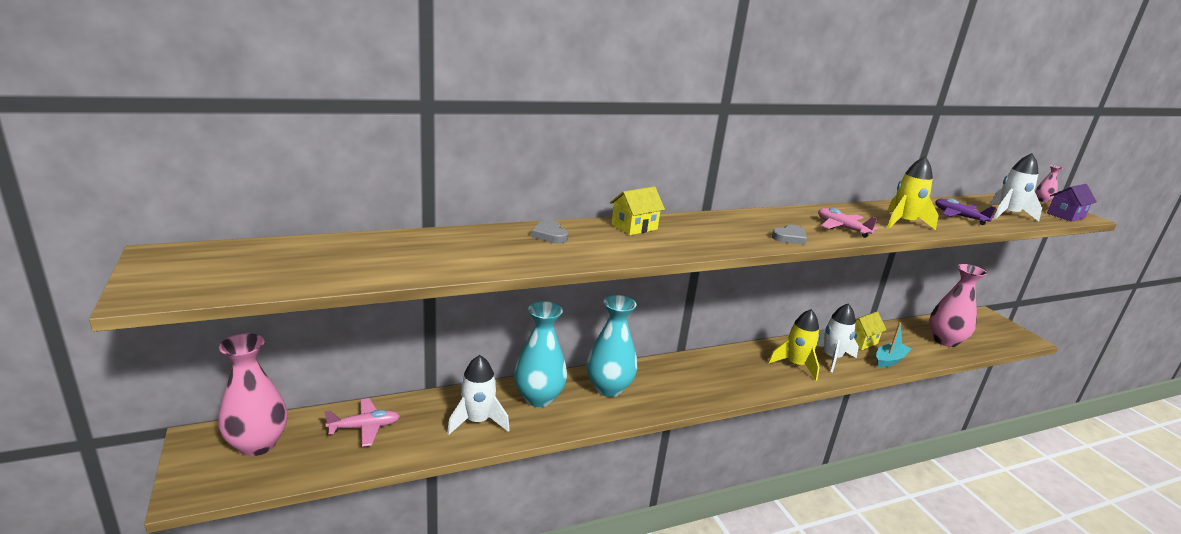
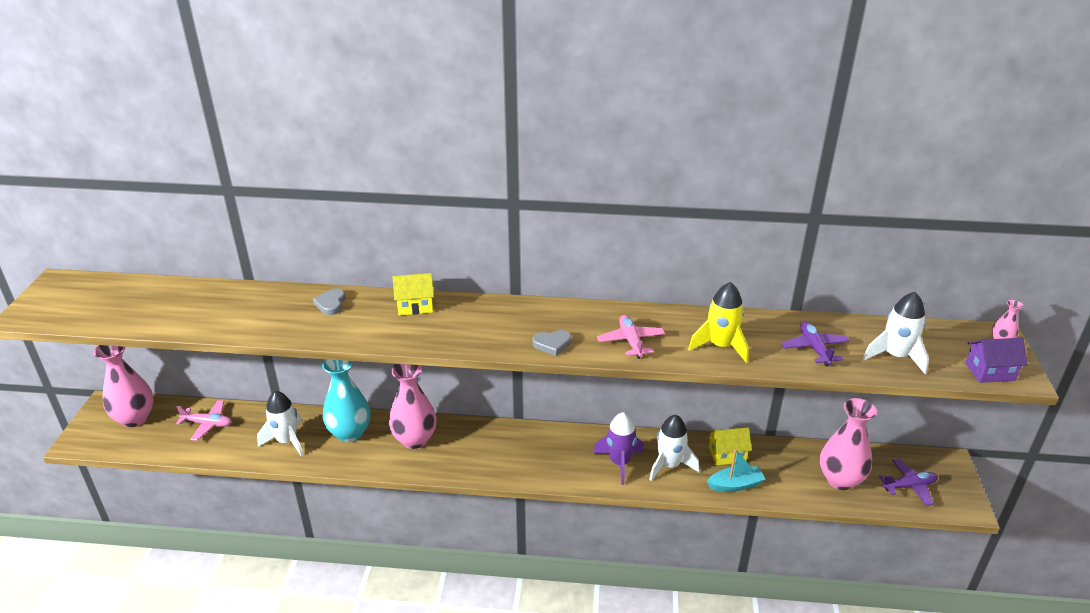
camera: 30 degrees right, 10 degrees up
turquoise vase [587,295,637,397] -> pink vase [389,364,436,449]
yellow rocket [768,309,820,381] -> purple rocket [593,412,644,485]
none -> purple plane [879,459,938,506]

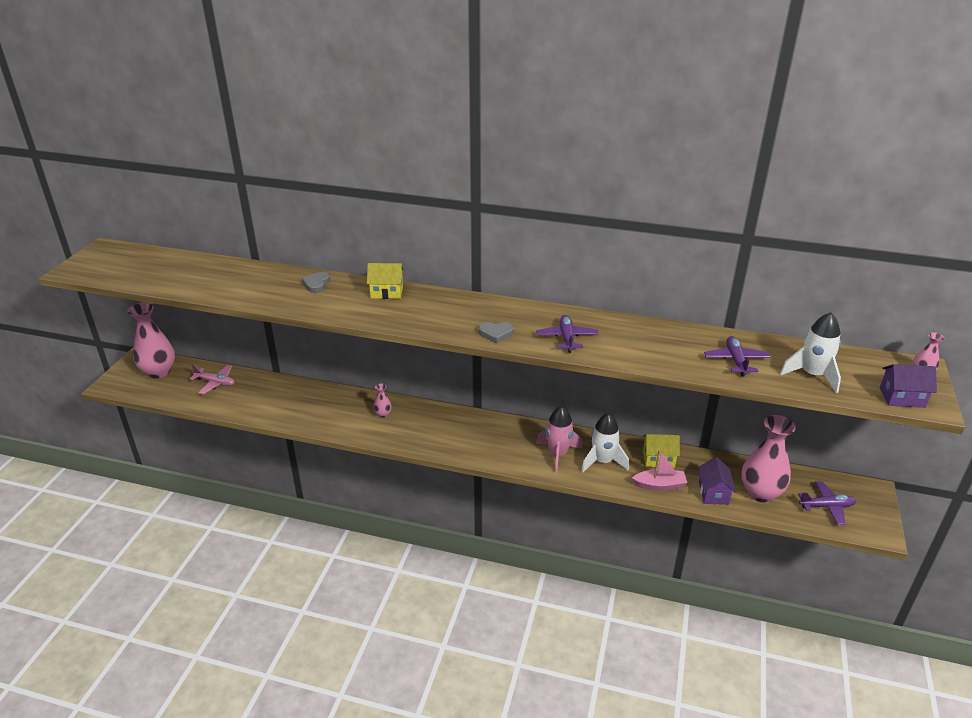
camera: 10 degrees right, 0 degrees up
white rocket [257,391,304,457] -> none
turquoise vase [322,359,370,442] -> none
pink vase [389,364,436,449] -> pink vase [374,384,392,418], size x0.44
purple rocket [593,412,644,485] -> pink rocket [536,406,582,473]
pink plane [597,315,665,359] -> purple plane [536,315,599,353]
yellow rocket [688,282,749,363] -> none
turquoise boat [707,448,765,492] -> pink boat [632,450,687,491]
none -> purple house [698,457,736,505]

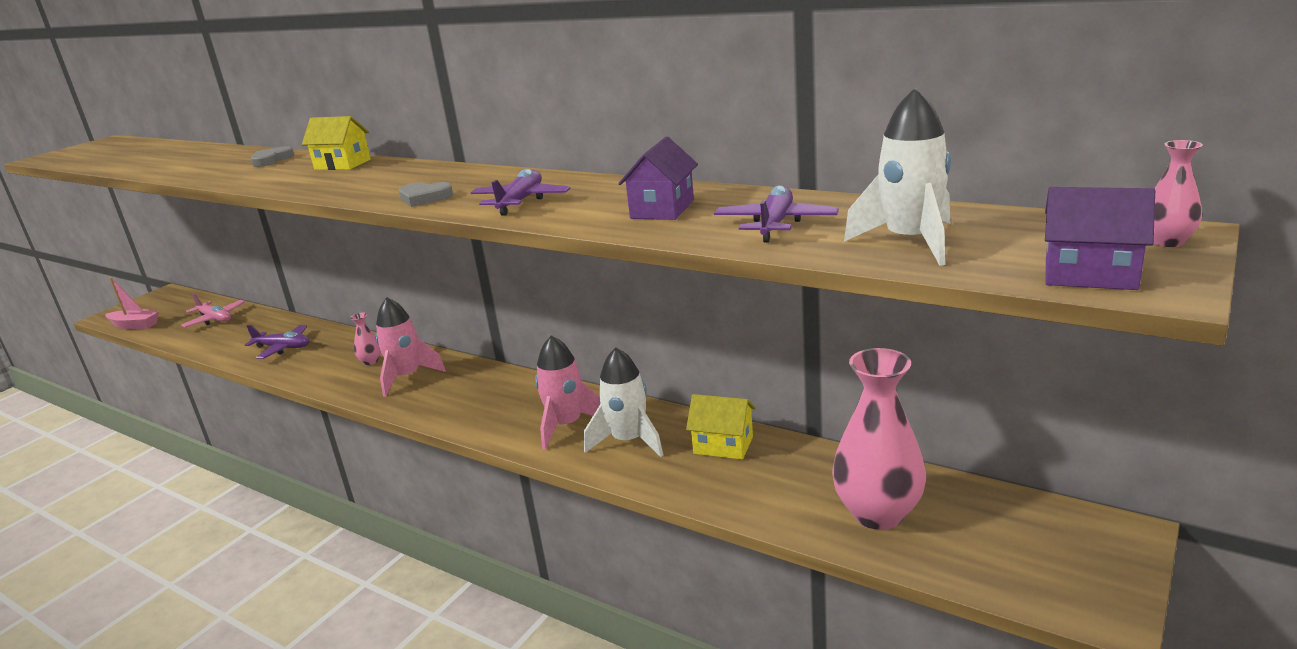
camera: 20 degrees right, 10 degrees down
pink vase [127,303,175,379] -> none
pink boat [632,450,687,491] -> pink boat moved to [105,277,159,329]
purple house [698,457,736,505] -> purple house moved to [618,137,698,220]
purple plane [798,481,856,525] -> purple plane moved to [245,325,309,359]
none -> pink rocket [375,297,446,397]

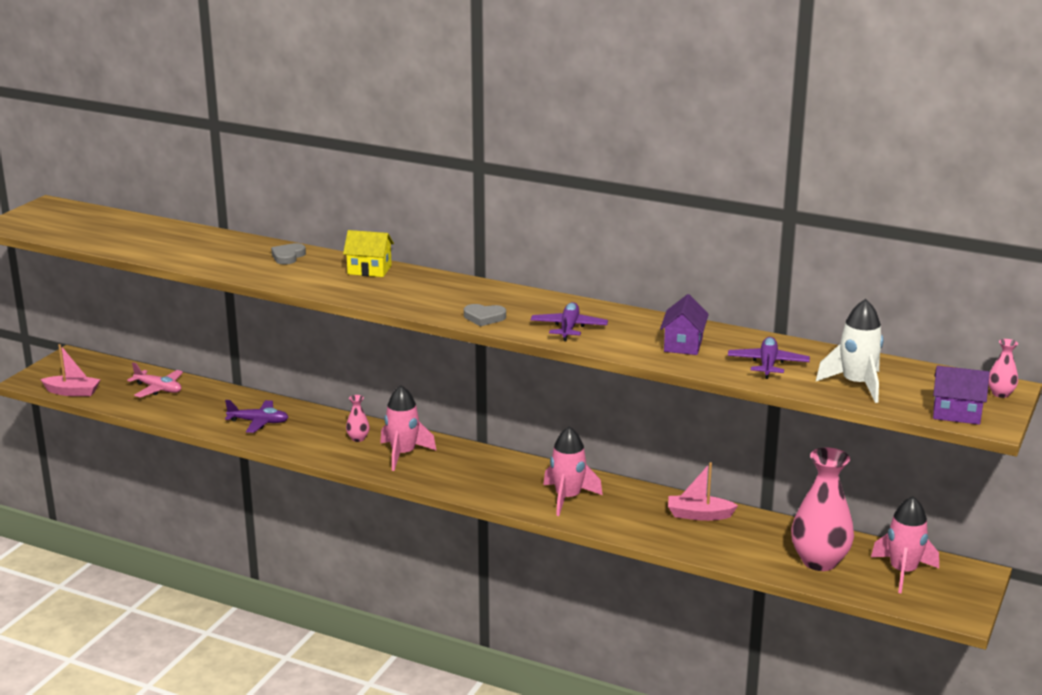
camera: 10 degrees left, 0 degrees up
white rocket [584,348,663,457] -> none
yellow house [686,394,756,460] -> pink boat [668,462,738,521]
none -> pink rocket [871,496,939,594]

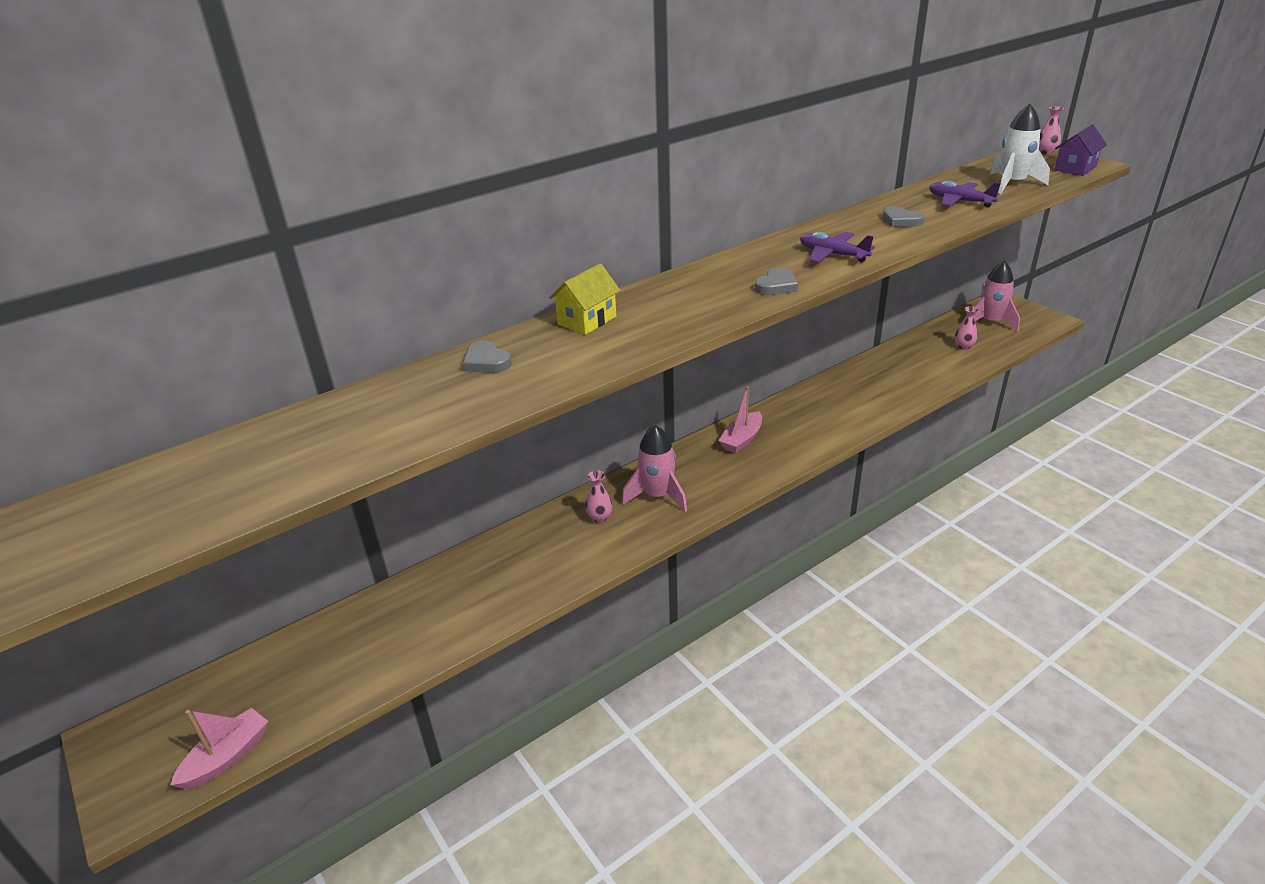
camera: 60 degrees left, 10 degrees up
pink plane [127,362,183,398] -> none
purple plane [225,400,289,433] -> none
pink rocket [543,426,603,516] -> none
purple house [660,294,709,355] -> grey heart [883,206,925,227]
pink boat [668,462,738,521] -> pink boat moved to [718,386,762,453]
pink vase [791,447,854,571] -> pink vase [955,306,979,350], size x0.44

